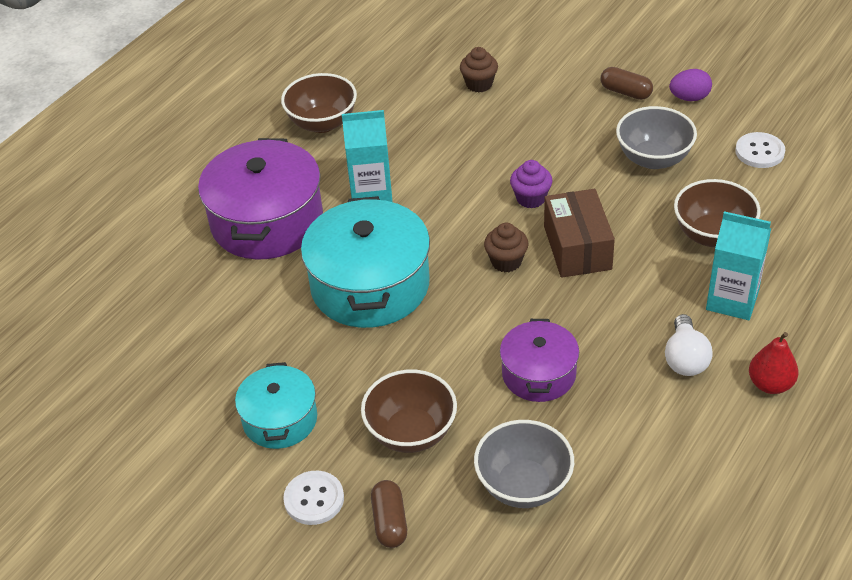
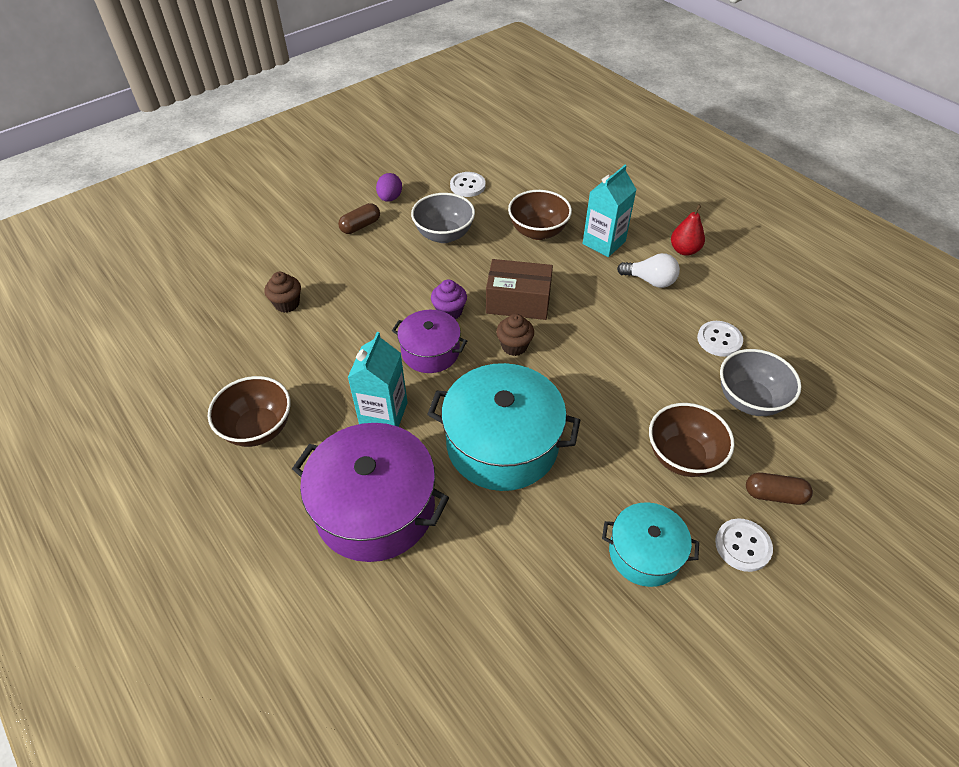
camera: 75 degrees left, 5 degrees up
purple pot [500,319,579,402] -> purple pot moved to [392,310,467,373]
none -> white button [697,321,743,357]

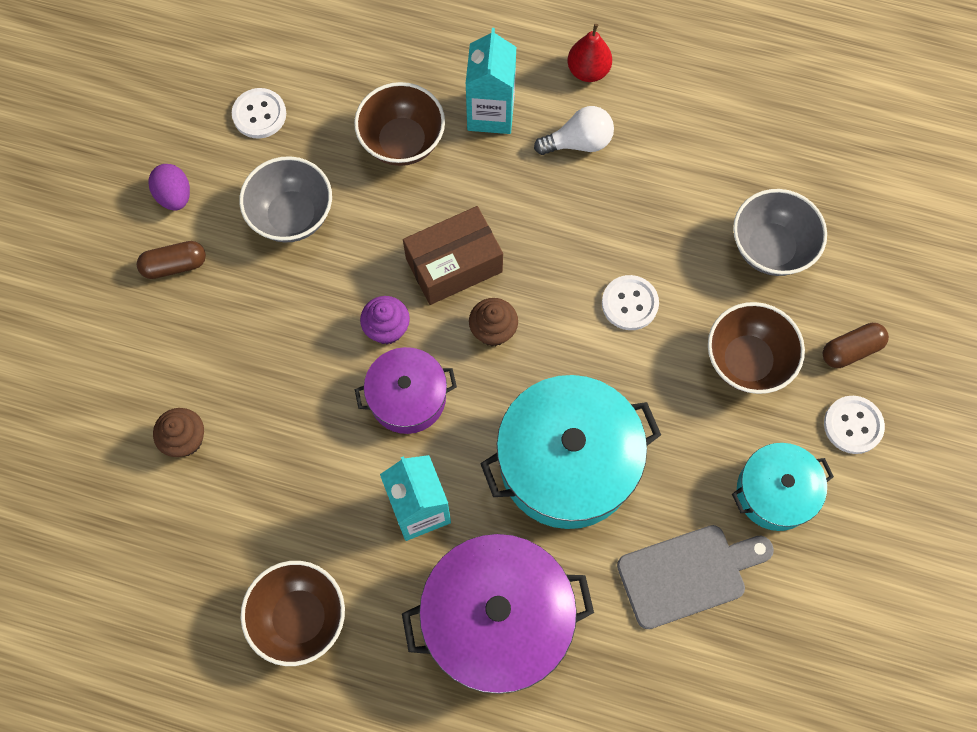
camera: 35 degrees left, 20 degrees up
brown capsule [338,203,380,234] -> brown capsule turned 60 degrees clockwise [137,241,206,279]
white button [697,321,743,357] -> white button moved to [602,275,659,330]
none -> grey cutting board [617,525,774,629]

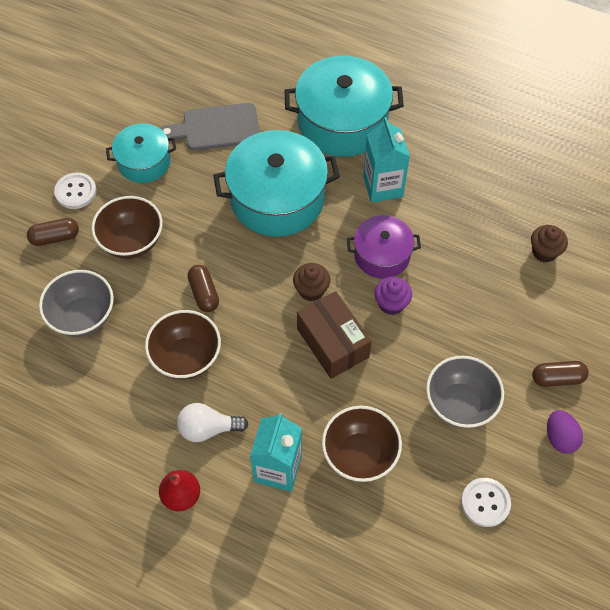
camera: 170 degrees left, 10 degrees down
brown bowl [241,561,345,666] -> brown bowl moved to [145,310,221,380]
purple pot [402,534,594,694] -> turquoise pot [285,56,404,157]
brown box [403,206,503,305] -> brown box turned 75 degrees clockwise [297,291,372,379]
white button [602,275,659,330] -> brown capsule [188,265,219,312]

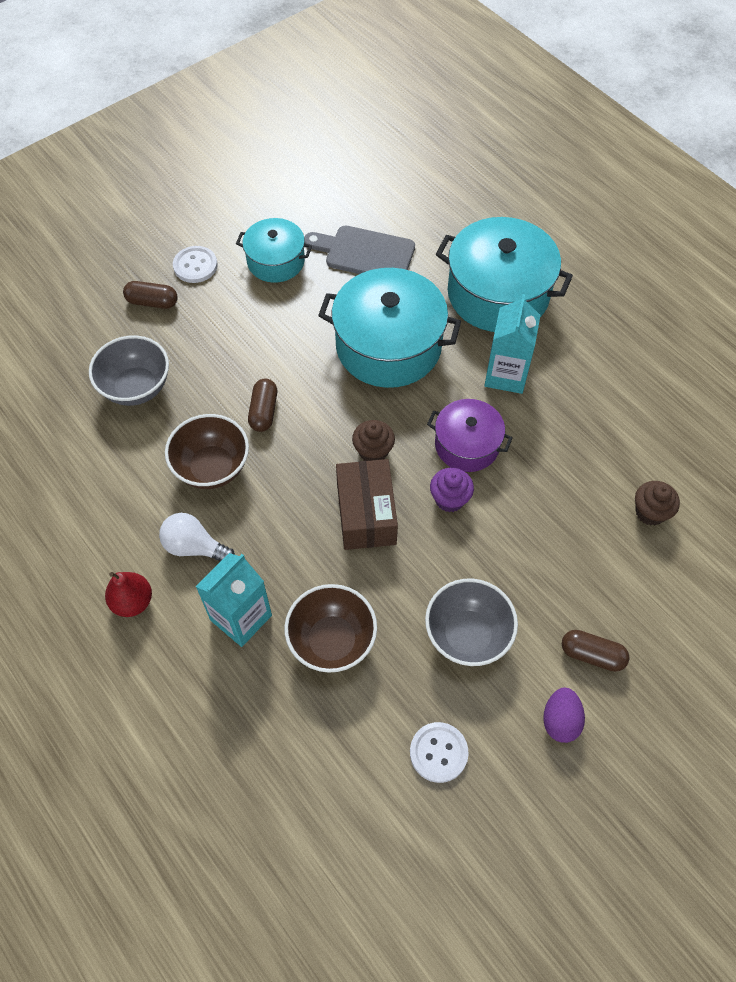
camera: 25 degrees right, 0 degrees up
brown bowl [92,196,162,259] -> none

